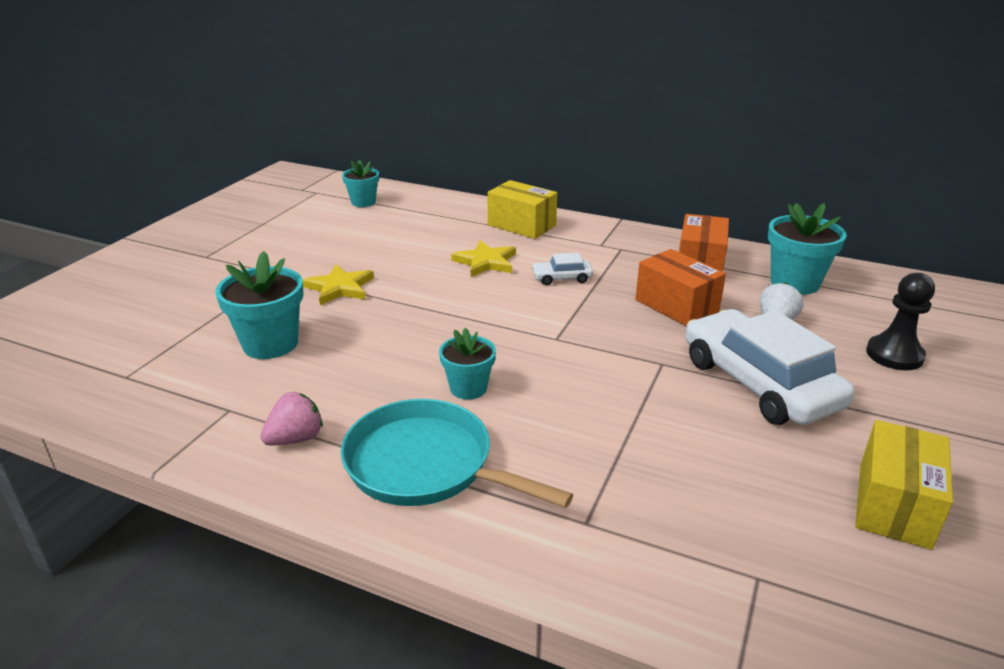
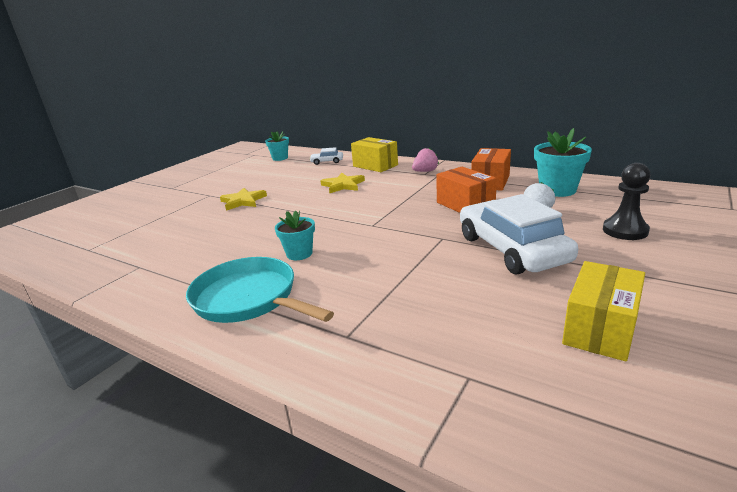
camera: 10 degrees right, 5 degrees down
turquoise flower pot [215,251,304,359] -> none
pink strawberry [260,392,323,446] -> pink strawberry moved to [412,148,439,172]
white car [531,253,593,285] -> white car moved to [309,147,343,165]

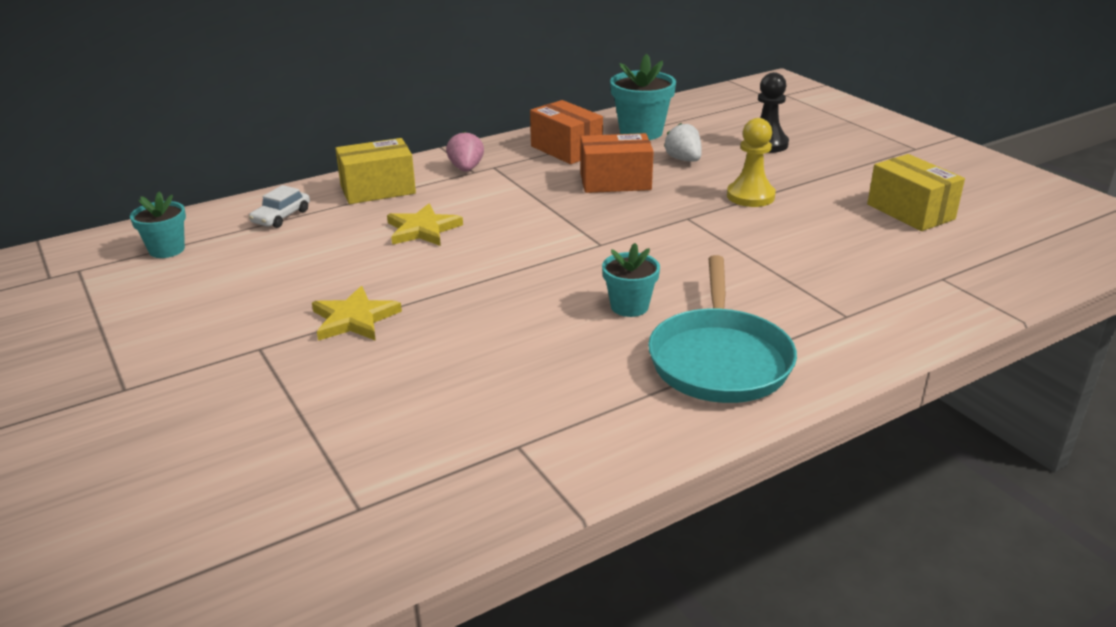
camera: 65 degrees left, 5 degrees up
turquoise pan [186,257,334,323] -> turquoise pan turned 60 degrees counterclockwise [648,255,797,403]
white car [460,194,578,274] -> yellow pawn [727,118,776,207]

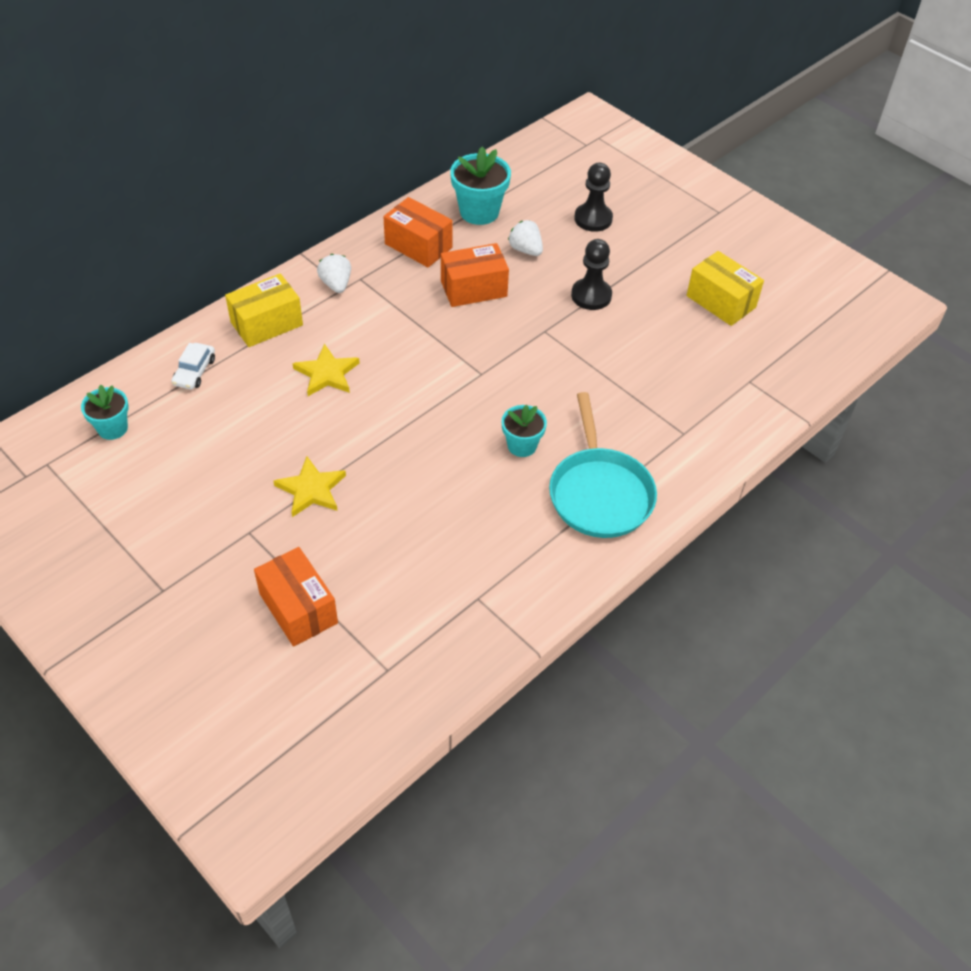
camera: 15 degrees left, 20 degrees up
pink strawberry [446,131,484,172] -> white strawberry [317,254,351,293]
yellow pawn [727,118,776,207] -> black pawn [571,239,612,310]
none -> orange box [254,547,338,647]

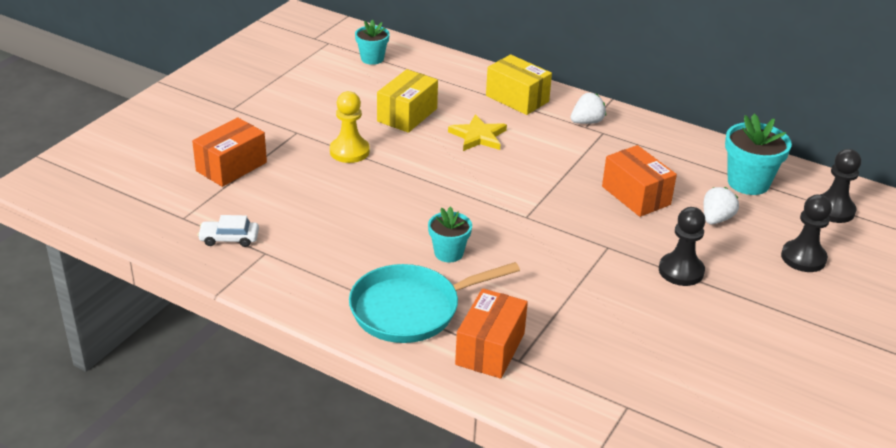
camera: 75 degrees right, 15 degrees down
white car [171,343,215,389] -> white car moved to [197,215,259,247]
yellow star [273,456,346,517] -> yellow pawn [330,91,370,163]
orange box [383,197,453,267] -> orange box moved to [455,288,528,379]
yellow box [686,251,764,326] -> yellow box moved to [377,69,438,133]
none -> black pawn [820,149,861,223]

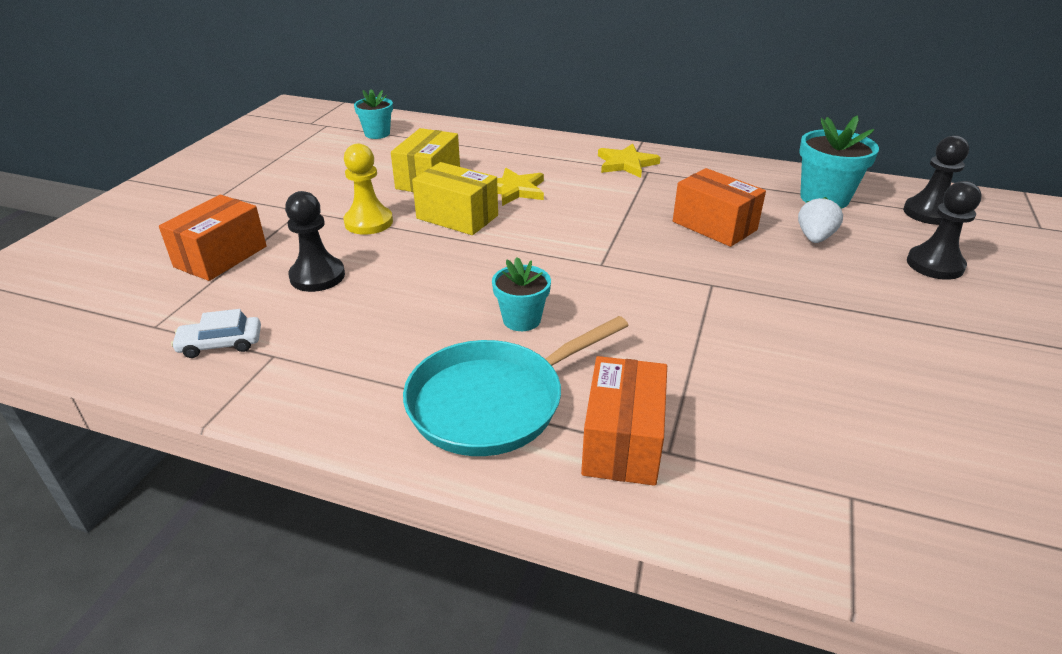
camera: 10 degrees left, 0 degrees up
yellow box [486,54,552,115] -> yellow box moved to [412,162,498,235]
white strawberry [571,93,606,124] -> yellow star [598,144,661,178]
black pawn [659,207,706,286] -> black pawn moved to [285,191,345,292]

